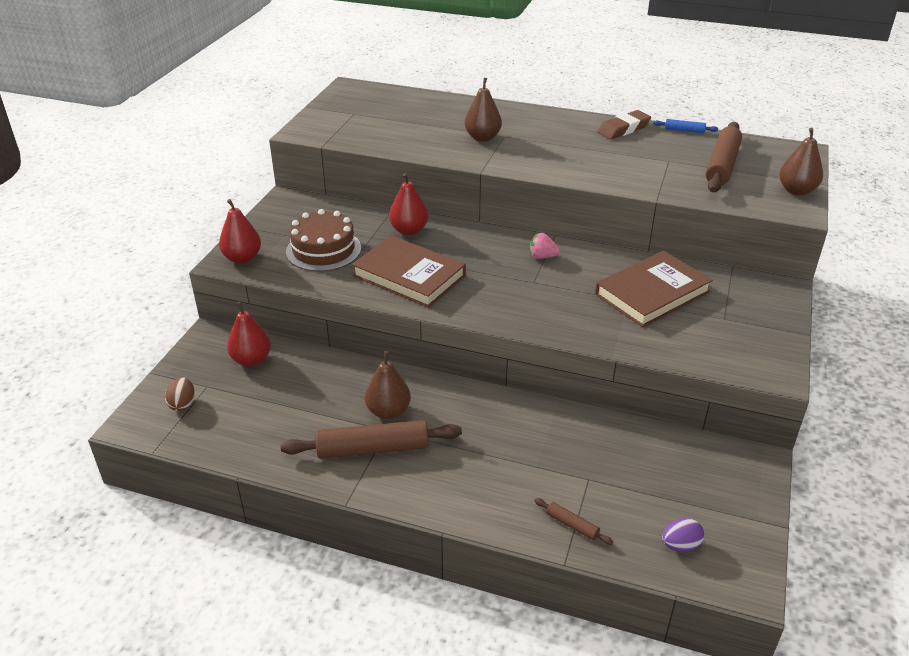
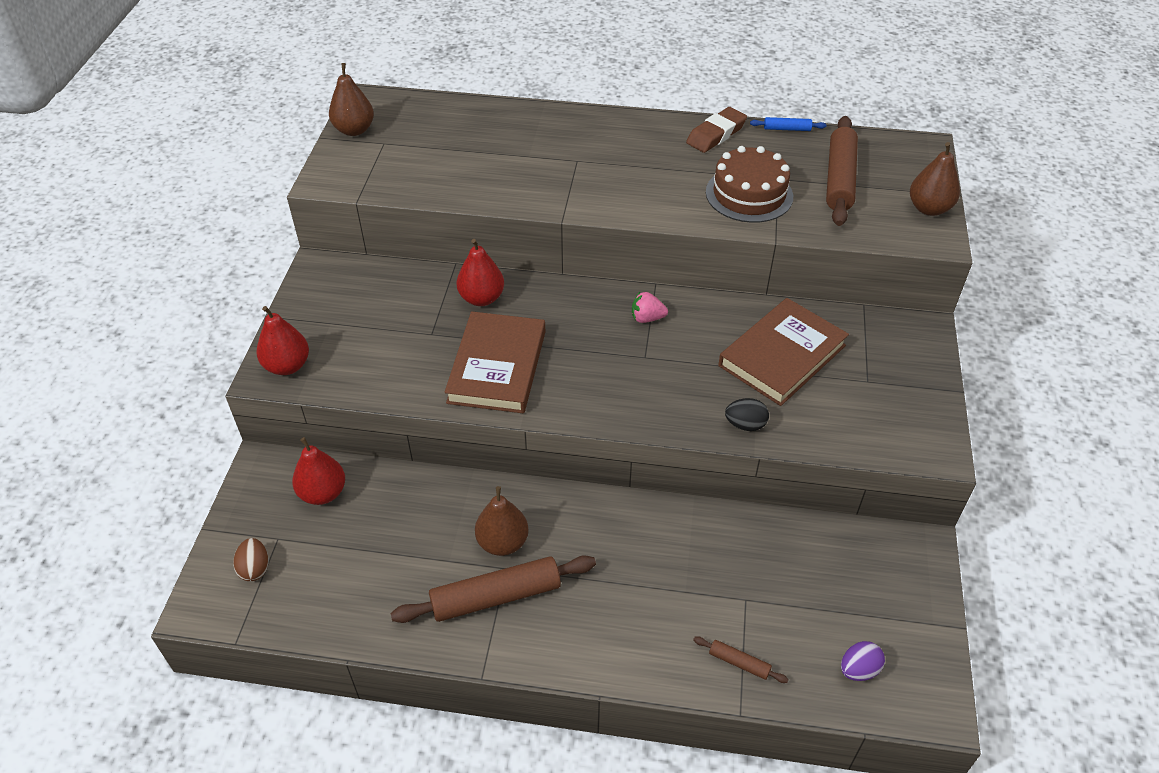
camera: 10 degrees left, 10 degrees up
brown cake [286,209,361,272] -> brown cake moved to [706,146,793,223]
brown book [352,235,466,308] -> brown book turned 75 degrees clockwise [444,311,545,413]
brown pear [464,78,502,142] -> brown pear moved to [329,63,374,136]
none -> black egg [725,398,769,431]

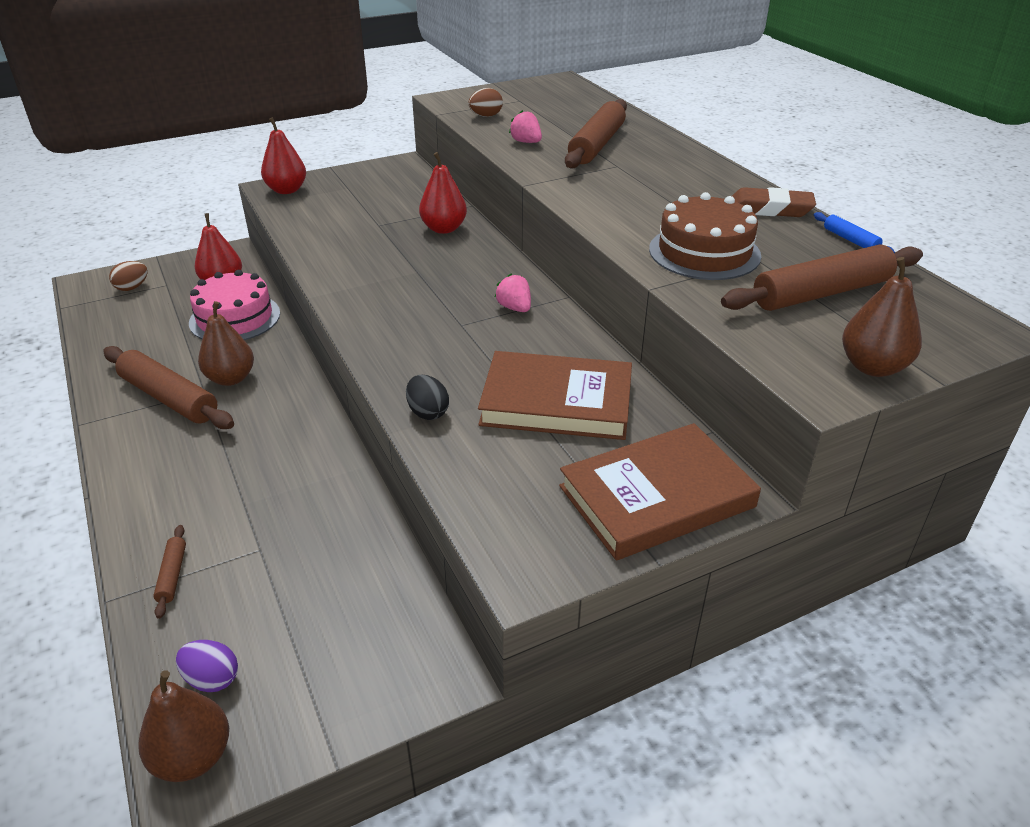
camera: 55 degrees right, 10 degrees down
brown pear [329,63,374,136] -> brown pear moved to [138,670,229,782]
brown book [444,311,545,413] -> brown book moved to [559,423,761,560]
none -> pink cake [189,270,280,340]
none -> brown egg [468,88,503,117]
none -> pink strawberry [509,110,542,143]
none -> brown rolling pin [565,99,627,169]

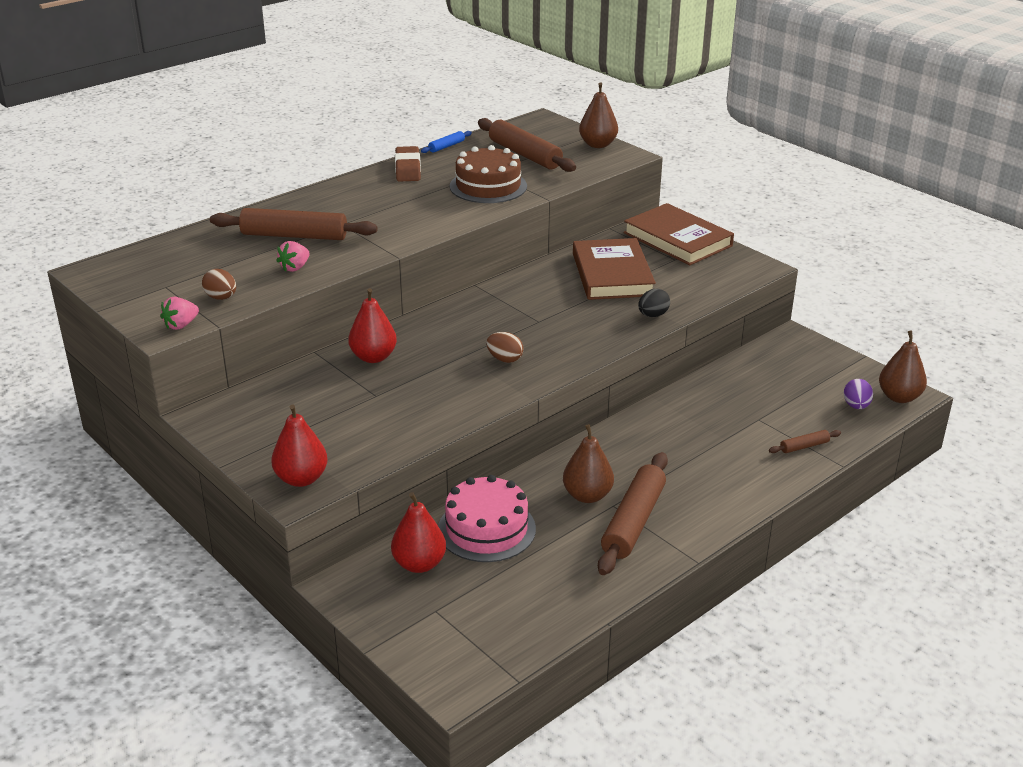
camera: 105 degrees left, 5 degrees down
brown egg [109,261,148,291] -> brown egg moved to [486,332,524,363]
pink strawberry [495,274,531,312] -> pink strawberry moved to [160,297,199,330]

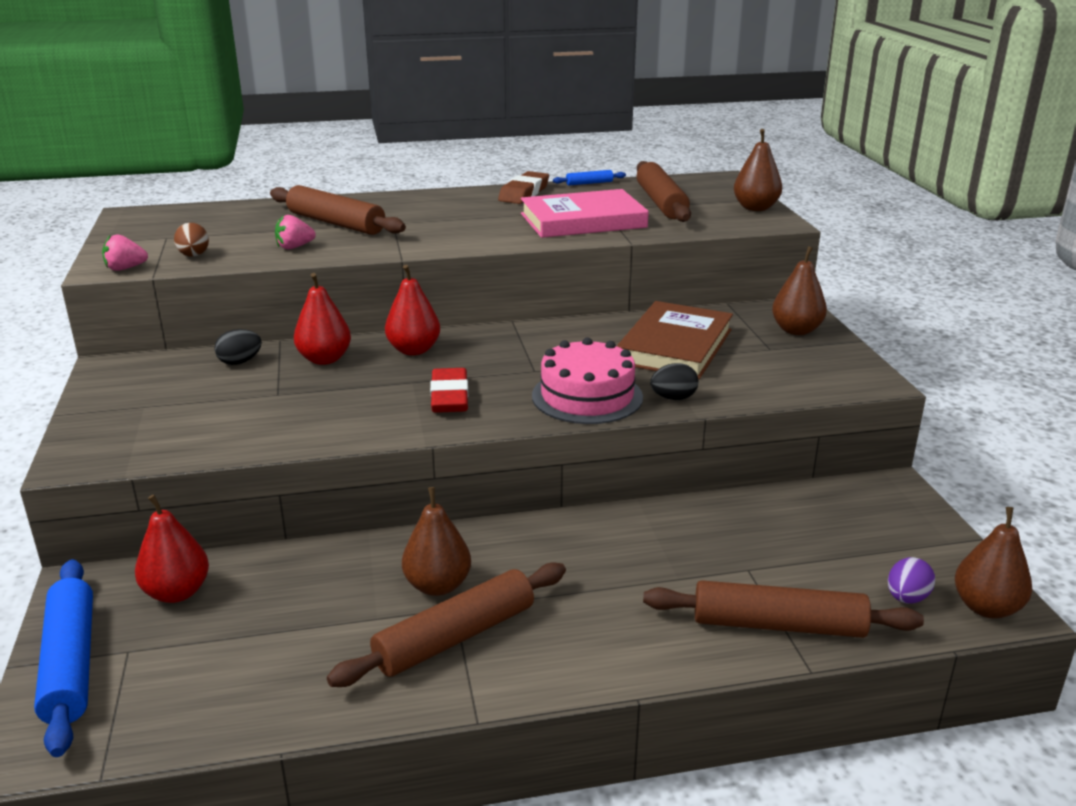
camera: 30 degrees right, 5 degrees down
red pear [271,404,328,487] -> red pear moved to [385,265,440,356]
pink cake [438,475,536,562] -> pink cake moved to [532,337,643,424]
brown cake [450,145,527,203] -> pink book [521,189,649,238]
brown egg [486,332,524,363] -> red eraser [430,368,468,413]
brown book [623,203,734,265] -> brown pear [772,246,827,335]
brown rolling pin [769,430,841,453] -> brown rolling pin [643,580,924,638], size x2.18
none -> blue rolling pin [34,559,93,757]
none -> black egg [215,329,262,365]

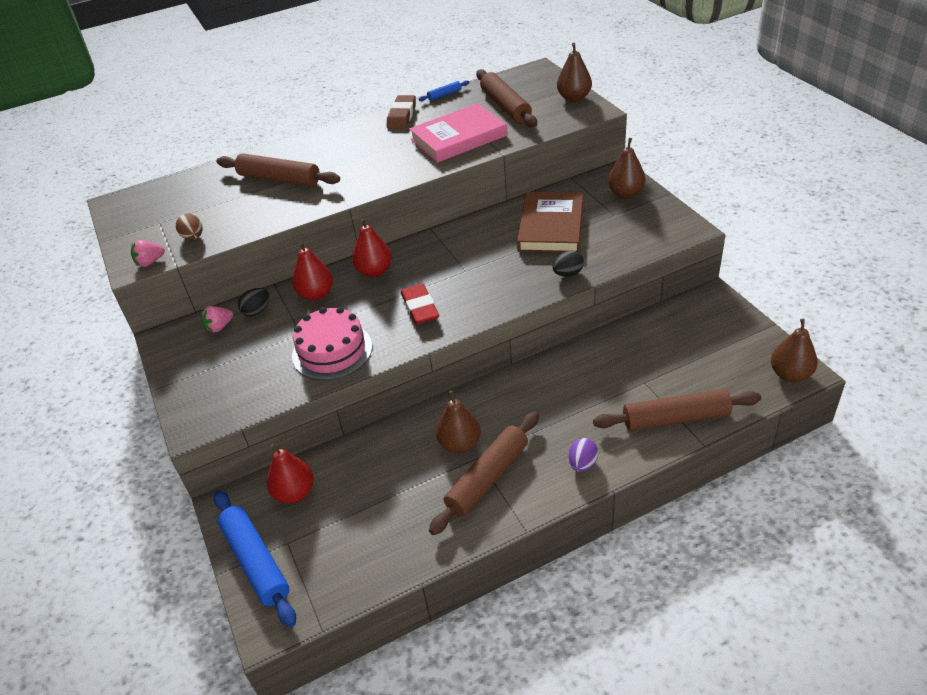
camera: 10 degrees left, 15 degrees up
pink strawberry [275,215,316,250] -> pink strawberry moved to [201,306,233,332]
pink cake [532,337,643,424] -> pink cake moved to [292,307,372,380]
purple egg [888,557,935,604] -> purple egg moved to [569,438,598,472]

